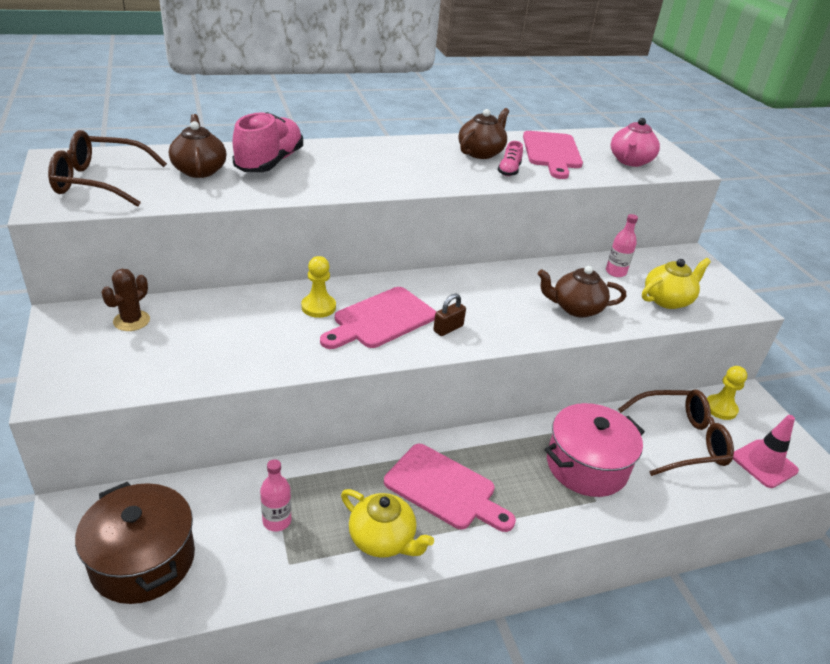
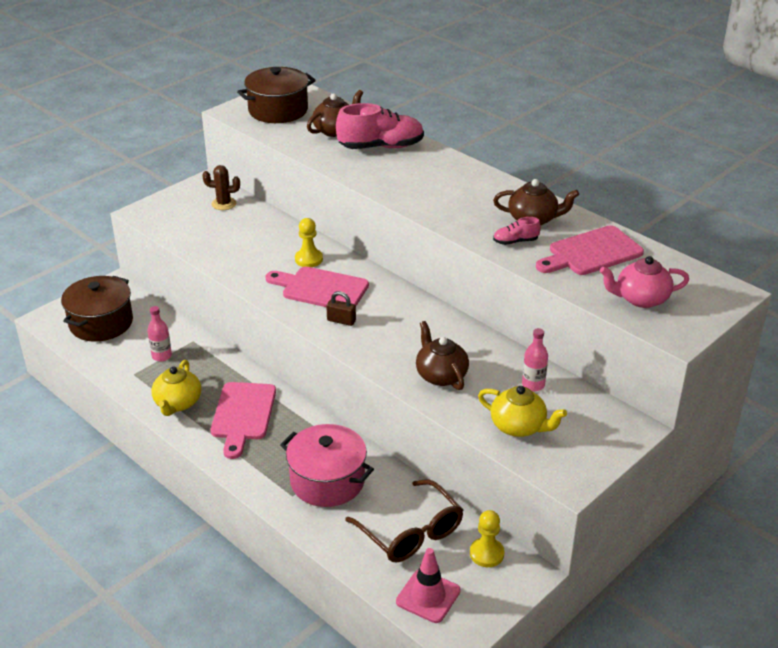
camera: 65 degrees right, 0 degrees up
brown glasses [48,130,167,207] -> brown pot [237,67,316,123]

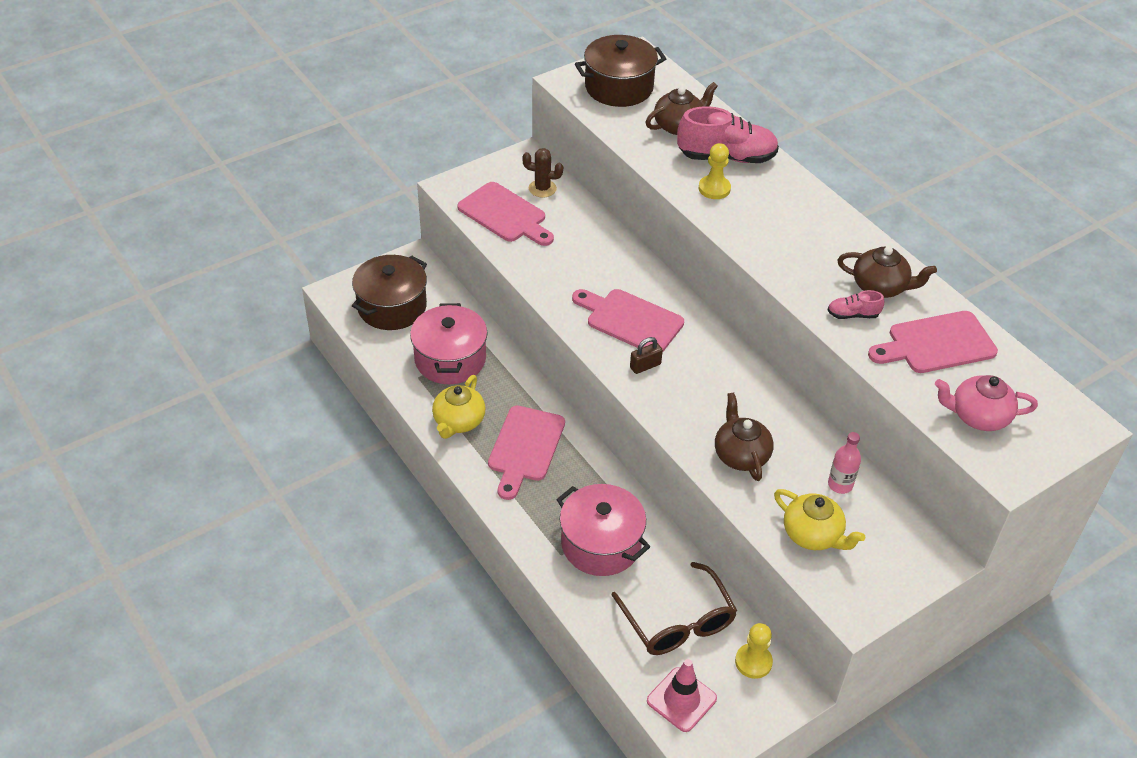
camera: 10 degrees right, 10 degrees up
pink bottle [147,306,172,361] -> pink pot [410,303,487,384]
yellow pawn [295,218,323,267] -> yellow pawn moved to [698,143,731,199]
brown padlock [326,291,356,326] -> brown padlock turned 60 degrees counterclockwise [630,337,663,374]
none -> pink cutting board [457,182,554,246]

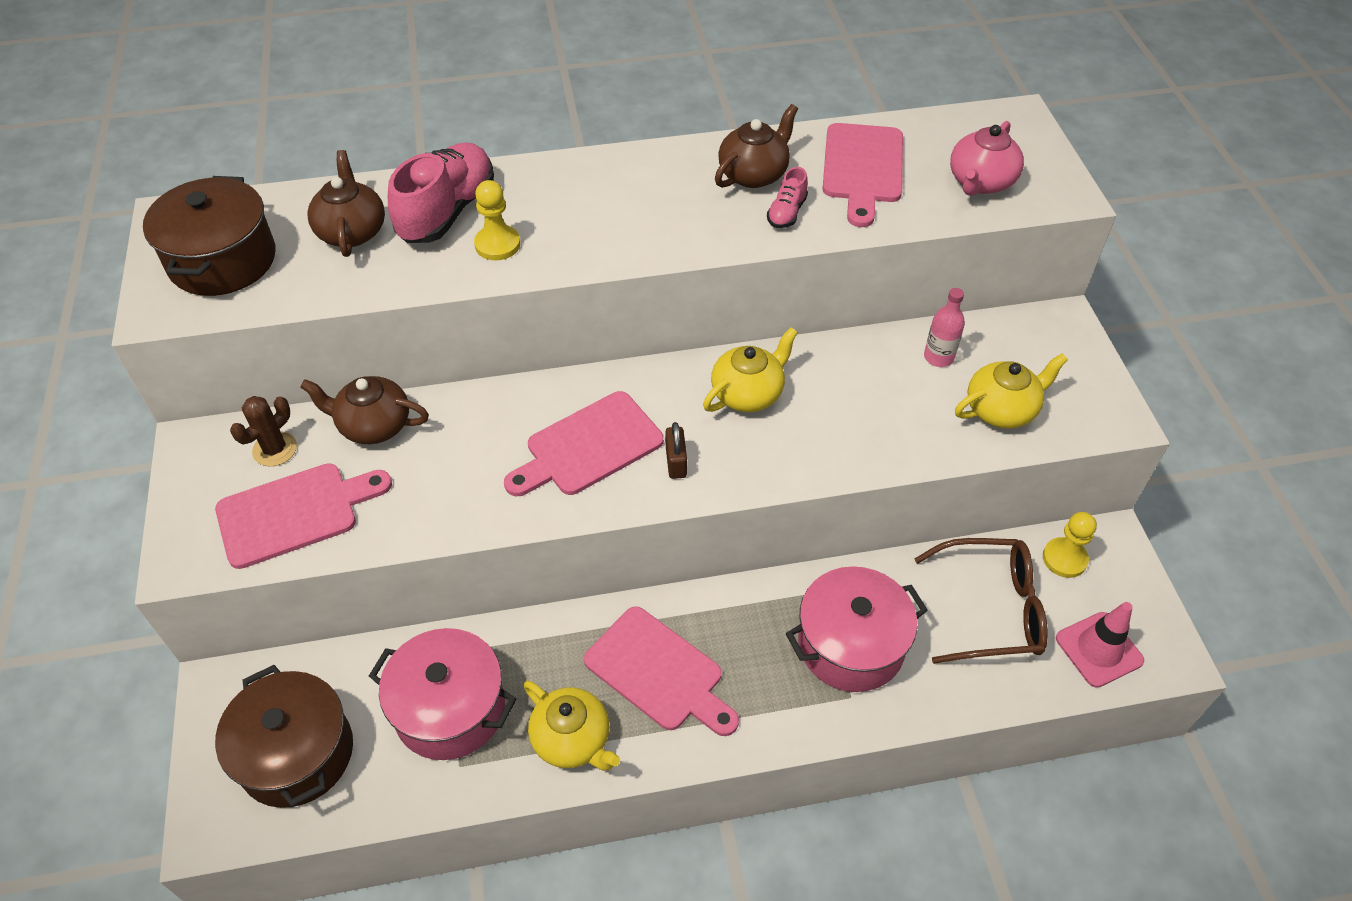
camera: 65 degrees left, 5 degrees up
brown teapot [715,393,774,481] -> brown teapot moved to [300,376,429,444]
none -> yellow teapot [703,327,798,412]

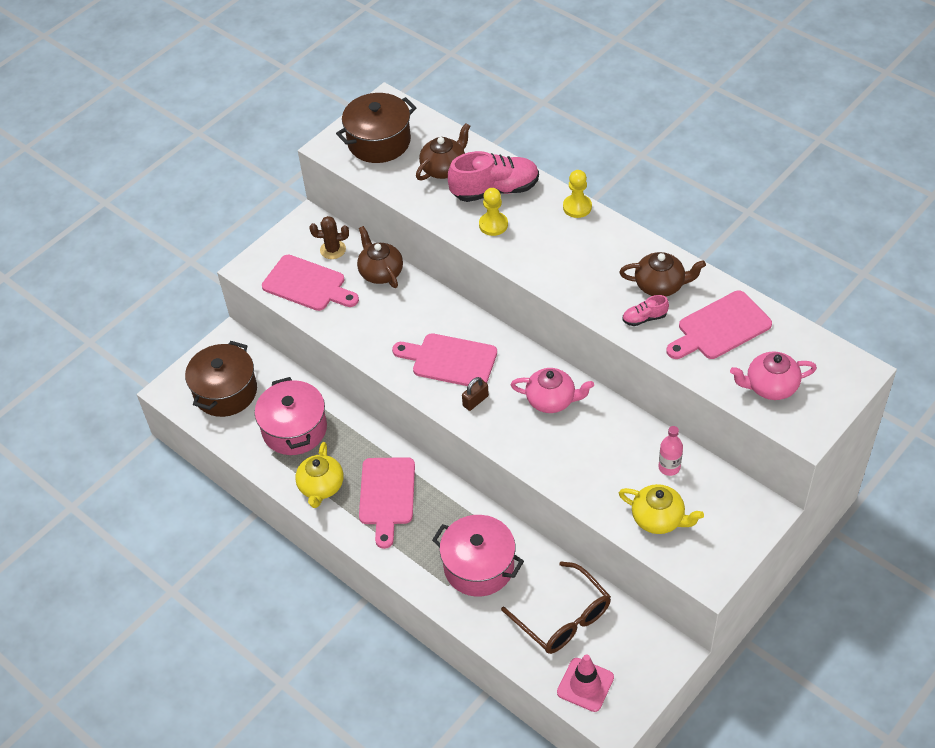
camera: 55 degrees right, 0 degrees up
yellow teapot [703,327,798,412] -> pink teapot [511,368,594,413]
yellow pawn [1043,512,1097,578] -> yellow pawn moved to [563,170,592,218]

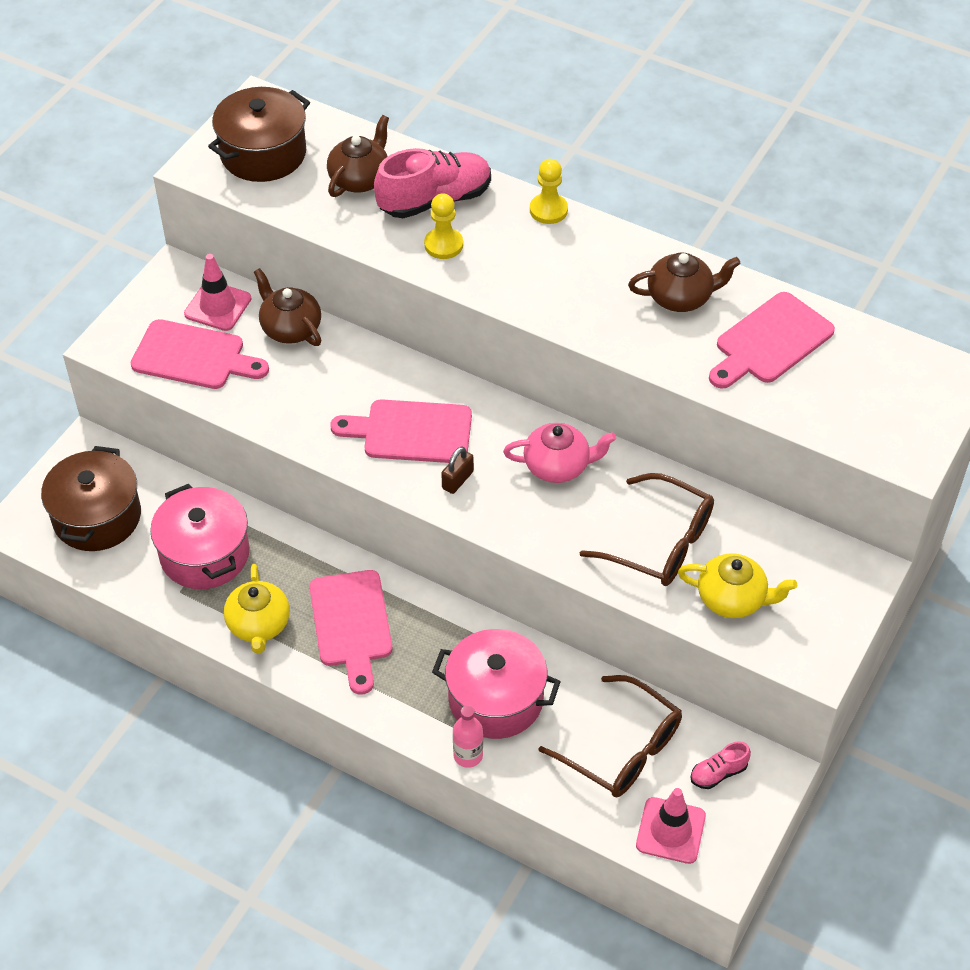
camera: 15 degrees left, 0 degrees up
brown cactus [310,216,349,259] -> pink traffic cone [184,254,251,331]
pink shoe [622,295,669,326] -> pink shoe moved to [690,741,751,789]
pink bottle [658,426,683,476] -> pink bottle moved to [453,705,483,768]
pink teapot [730,351,817,400] -> none
none -> brown glasses [580,473,714,586]

